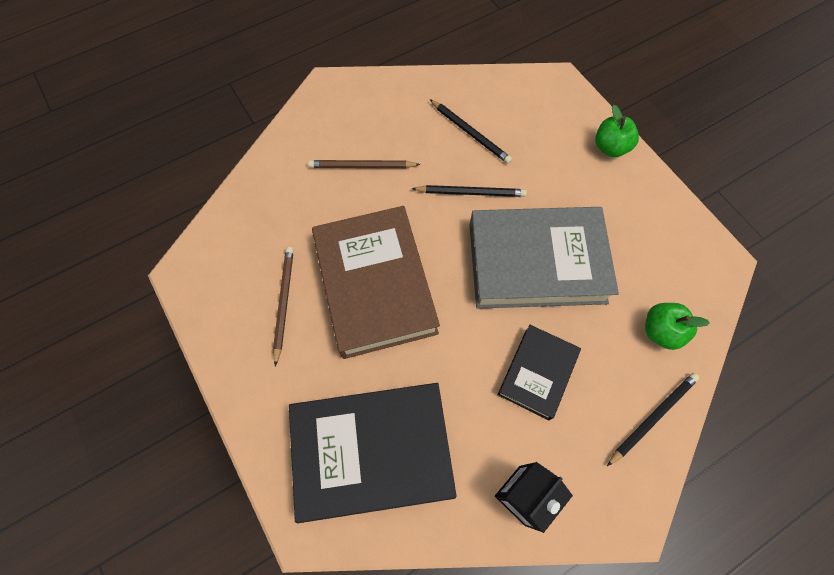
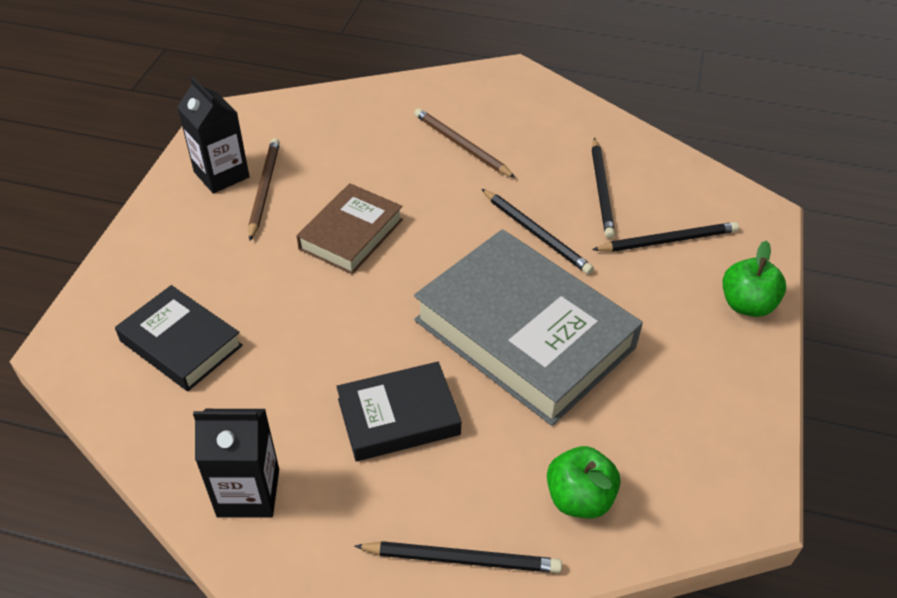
camera: 45 degrees right, 20 degrees down
brown pencil [273,247,294,366] -> brown pencil turned 45 degrees counterclockwise [248,138,280,241]
black book [289,383,457,523] -> black book [115,285,243,391], size x0.54
brown book [312,206,440,359] -> brown book [297,183,403,274], size x0.54
none -> black carton [177,77,250,193]
none -> black pencil [592,222,739,252]

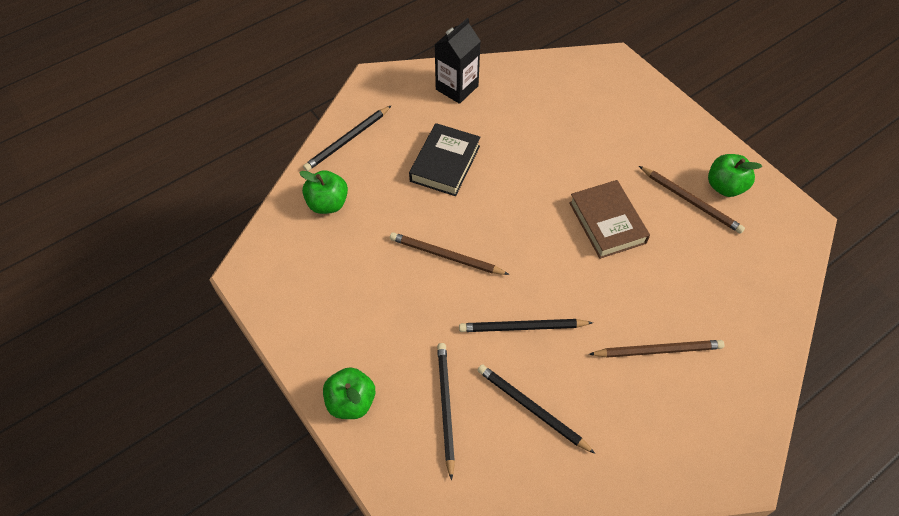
camera: 130 degrees right, 10 degrees up
black book [115,285,243,391] -> none
black carton [177,77,250,193] -> green apple [708,154,762,197]
grey book [414,229,643,426] -> brown pencil [390,232,510,275]
black pencil [592,222,739,252] -> black pencil turned 150 degrees clockwise [437,343,455,480]

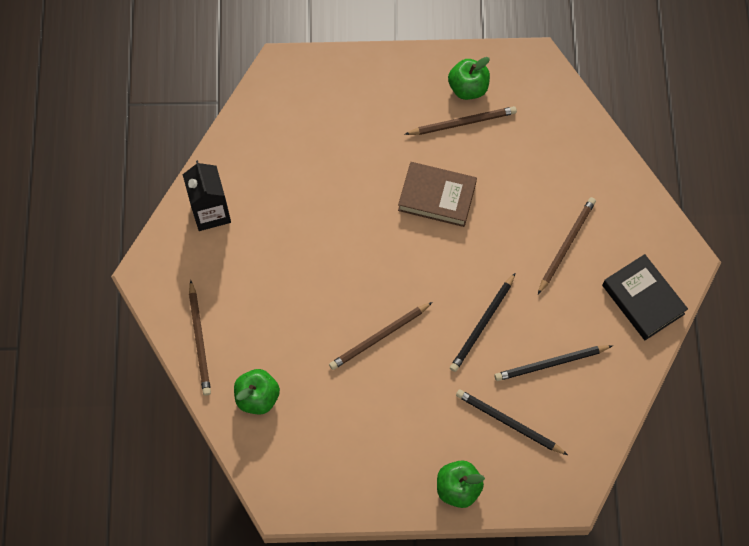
camera: 55 degrees left, 10 degrees up
black pencil [303,106,391,171] -> brown pencil [189,280,211,396]
black book [409,123,481,196] -> black book moved to [602,254,688,340]

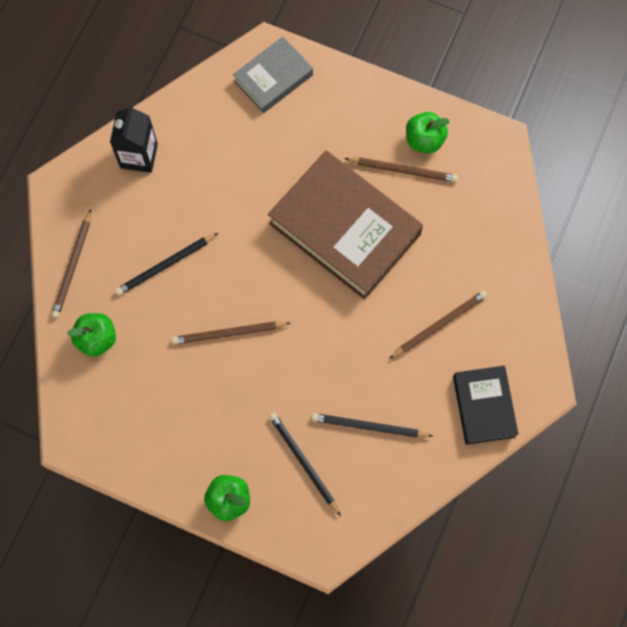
camera: 25 degrees right, 5 degrees up
brown book [398,162,477,227] -> brown book [268,150,423,300], size x1.84
black pencil [450,273,515,372] -> black pencil moved to [115,233,218,296]
none -> grey book [233,37,313,113]

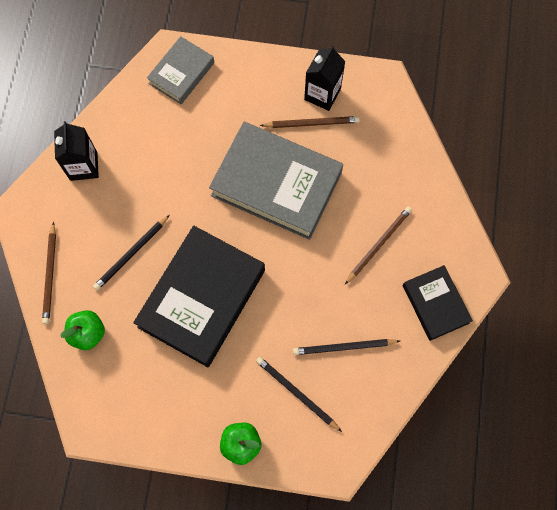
camera: 15 degrees left, 0 degrees up
brown pencil [172,321,290,344] -> black book [133,225,265,367]
brown book [268,150,423,300] -> grey book [209,122,343,240]
green apple [406,112,450,153] -> black carton [304,46,345,111]

